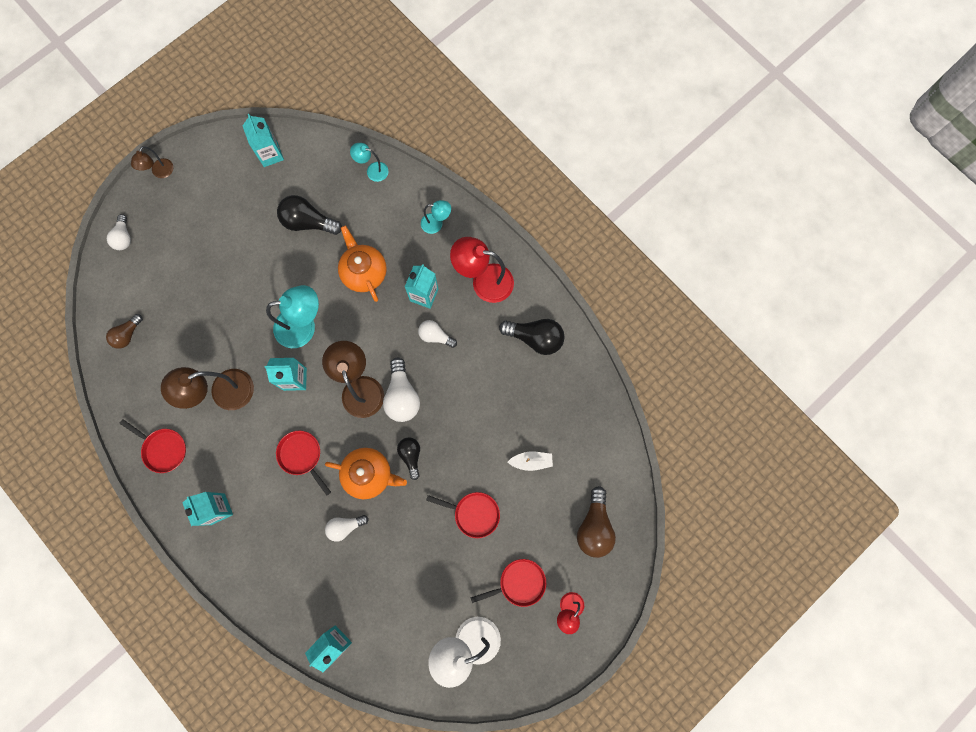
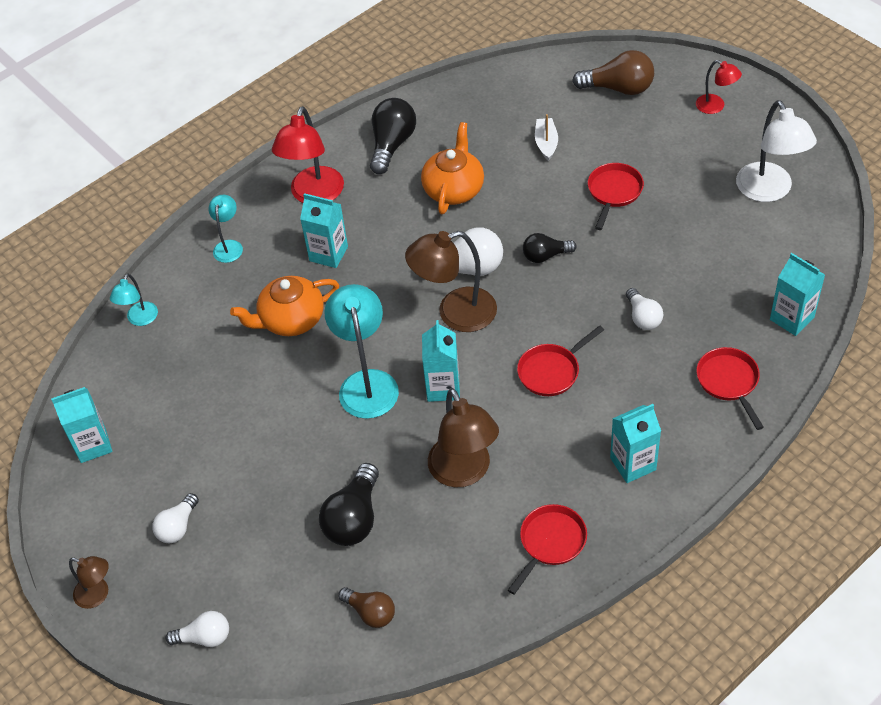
camera: 85 degrees left, 25 degrees down
black light bulb [277,195,342,235] -> black light bulb moved to [319,463,379,546]
orange teapot [325,448,407,499] -> orange teapot moved to [421,122,484,214]
white light bulb [418,320,457,348] -> white light bulb moved to [152,493,199,543]
red pan [470,559,546,607] -> red pan moved to [696,347,764,430]

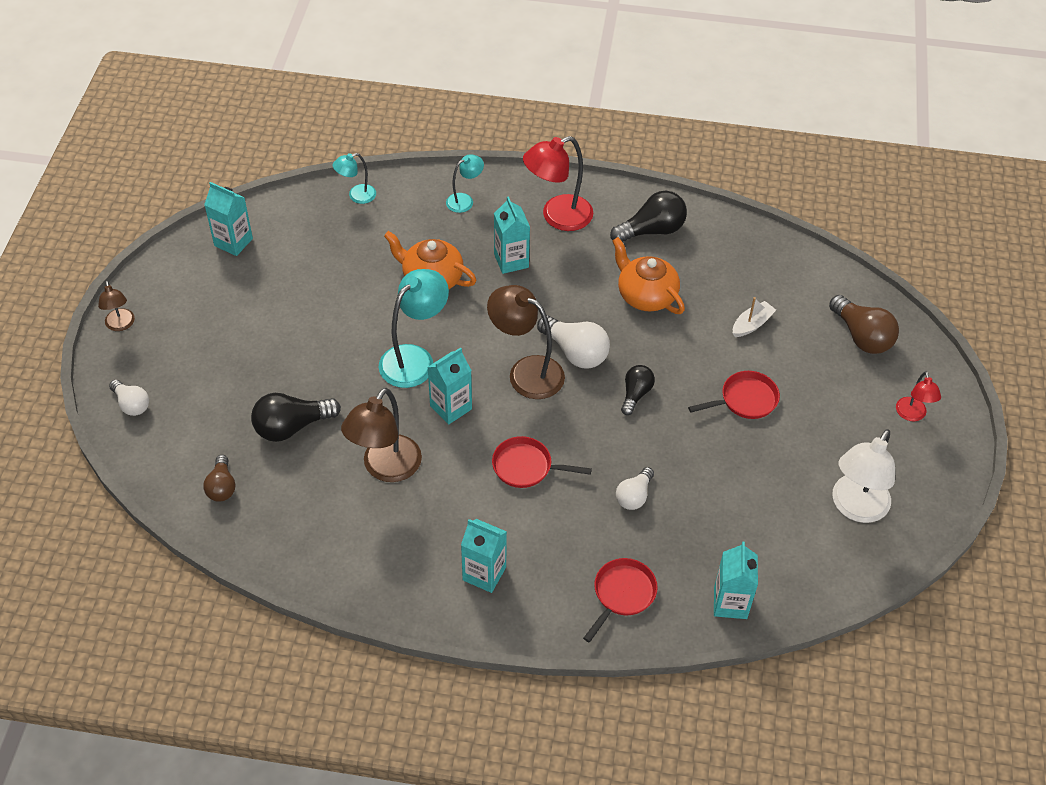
camera: 45 degrees right, 0 degrees up
white light bulb [152,493,199,543] -> none
orange teapot [421,122,484,214] -> orange teapot turned 105 degrees counterclockwise [612,237,685,314]
red pan [508,504,587,594] -> none
black light bulb [523,233,577,263] -> black light bulb turned 75 degrees clockwise [621,365,655,415]

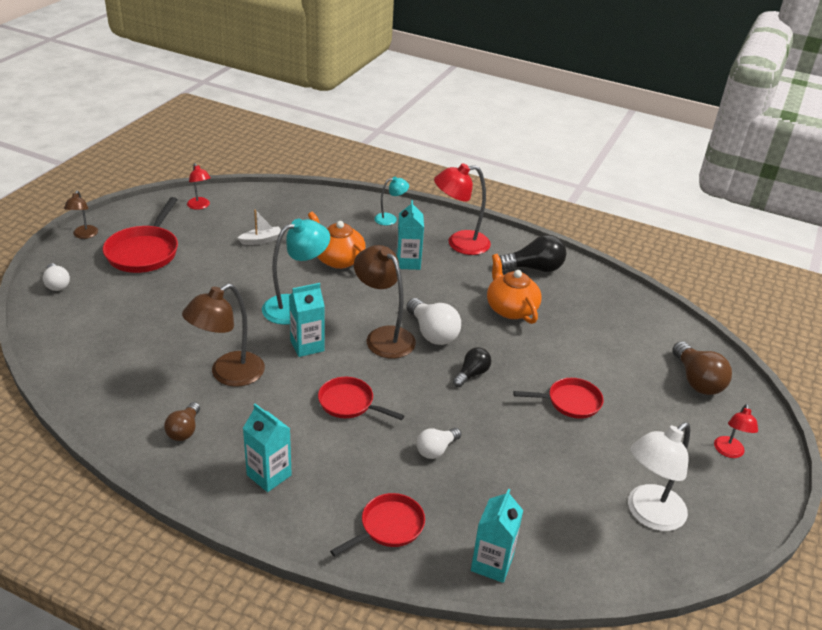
camera: 15 degrees right, 15 degrees down
brown light bulb [203,455,235,502] -> brown light bulb moved to [164,402,200,441]
turquoise carton [204,182,253,256] -> red lamp [187,163,211,210]
black light bulb [251,393,341,442] -> none
turquoise lamp [333,153,376,204] -> none
white boat [733,297,776,337] -> white boat moved to [238,209,281,245]
none -> red pan [103,197,178,273]

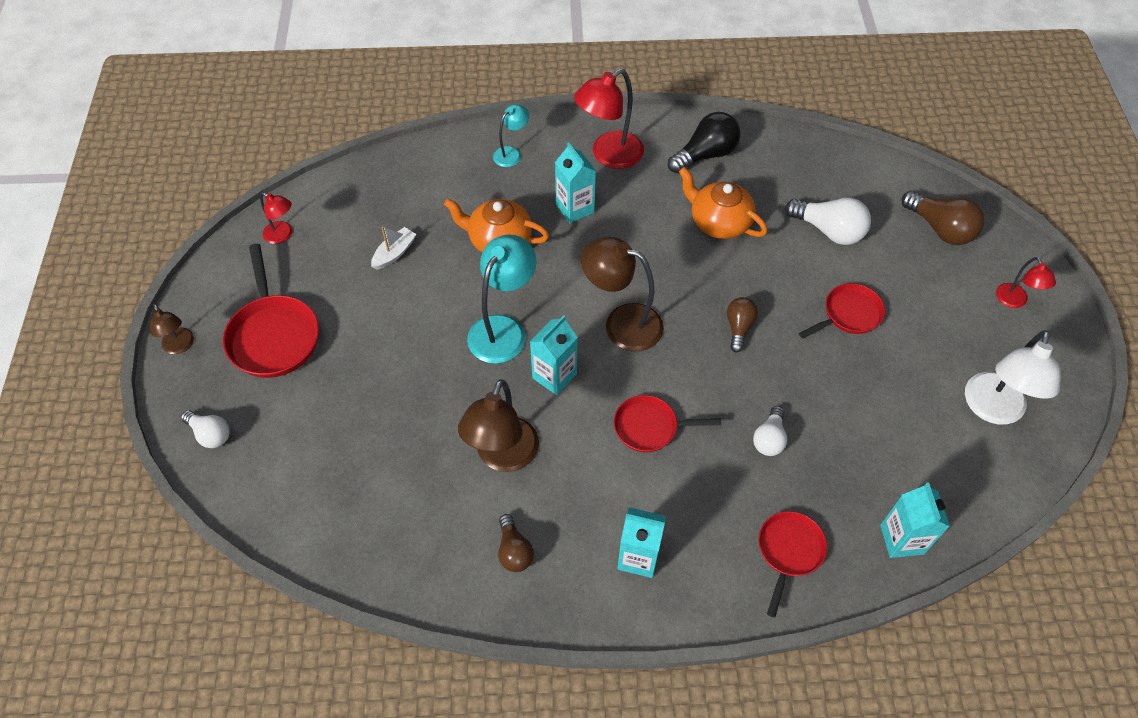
camera: 25 degrees left, 20 degrees up
white light bulb [406,298,461,345] -> white light bulb moved to [785,198,871,245]
black light bulb [453,347,491,387] -> brown light bulb [727,297,758,352]

